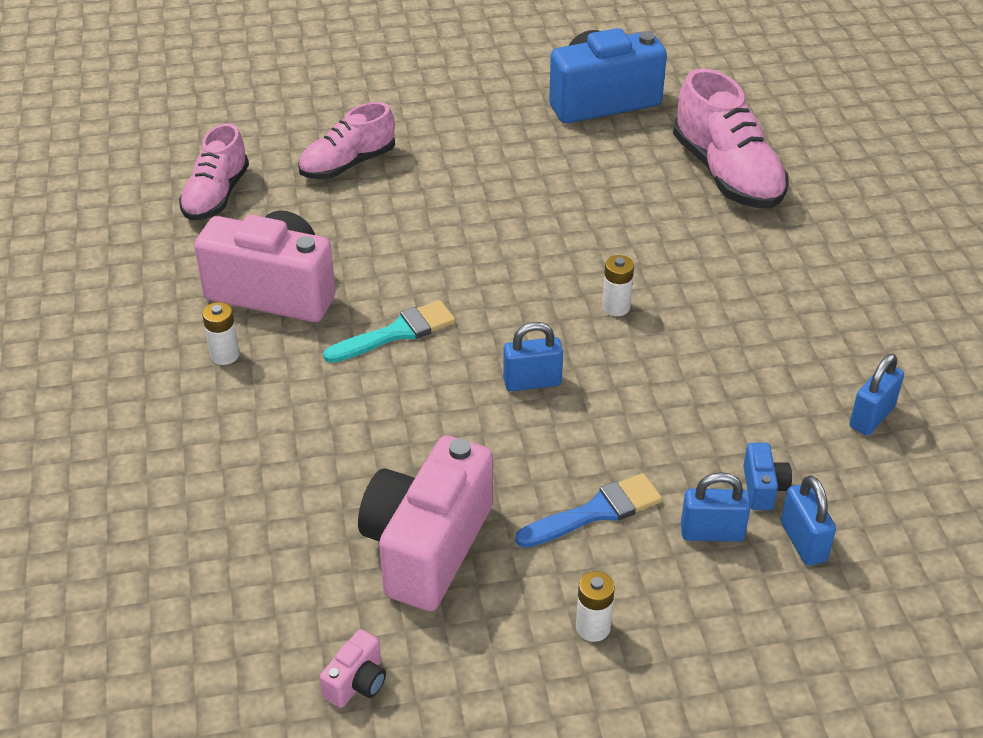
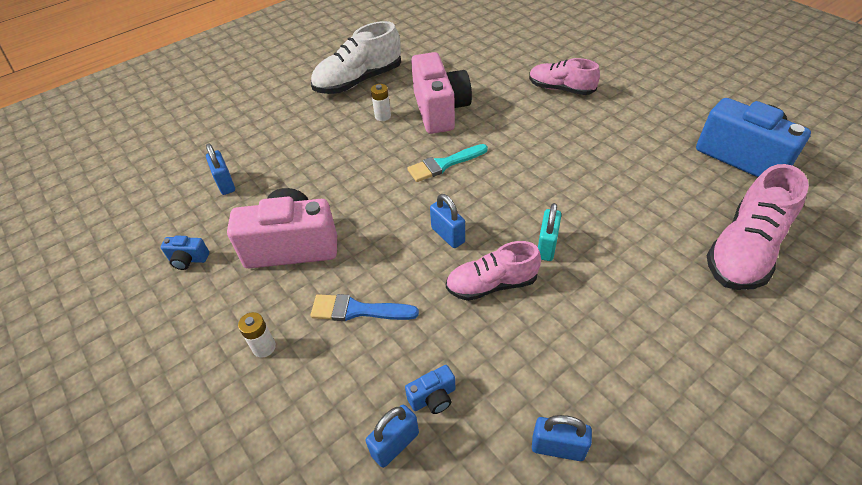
camera: 65 degrees right, 5 degrees up
pink shoe [179,123,249,220] -> pink shoe moved to [446,241,541,301]
pink camera [320,629,386,708] -> blue camera [161,236,209,270]
turquoise brush [323,300,455,363] -> turquoise brush turned 120 degrees clockwise [407,144,488,182]
blue brush [515,473,662,548] -> blue brush turned 150 degrees clockwise [310,294,419,321]
white battery [602,255,634,316] -> turquoise padlock [538,203,561,261]
blue padlock [681,472,751,542] -> blue padlock moved to [206,143,235,195]
none -> white shoe [311,21,401,94]

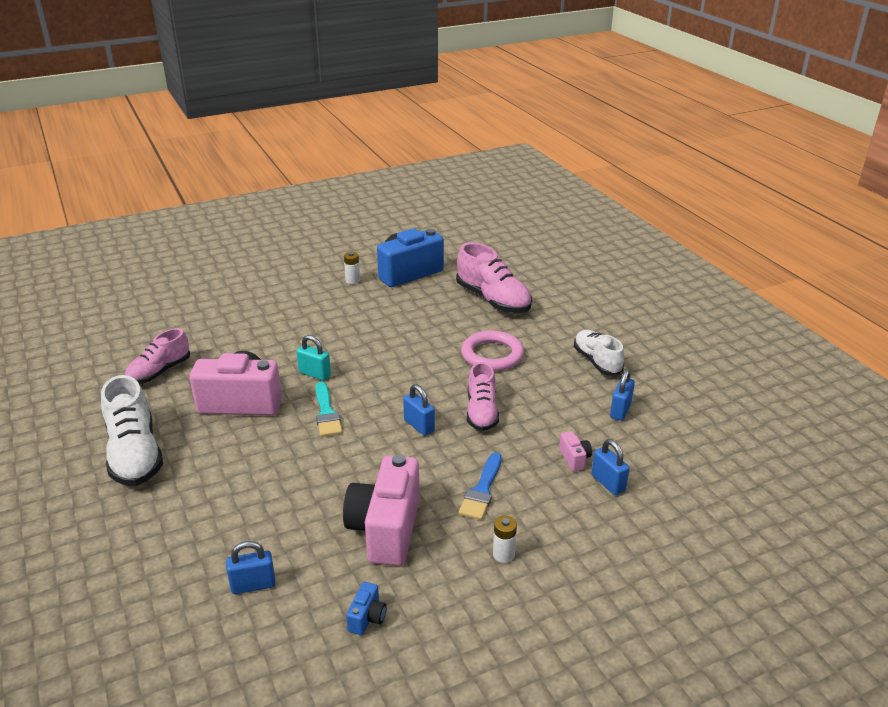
camera: 80 degrees left, 15 degrees down
white battery [371,84,391,121] -> white battery moved to [344,252,360,284]
blue camera [405,365,455,414] -> pink camera [559,431,592,472]
blue padlock [430,194,465,248] -> blue padlock turned 75 degrees clockwise [403,384,435,436]
pink shoe [529,58,600,95] -> pink shoe moved to [125,328,190,384]
turquoise padlock [538,203,561,261] -> turquoise padlock moved to [296,335,331,381]
none -> pink ring [461,331,524,371]
none -> white shoe [574,330,624,375]

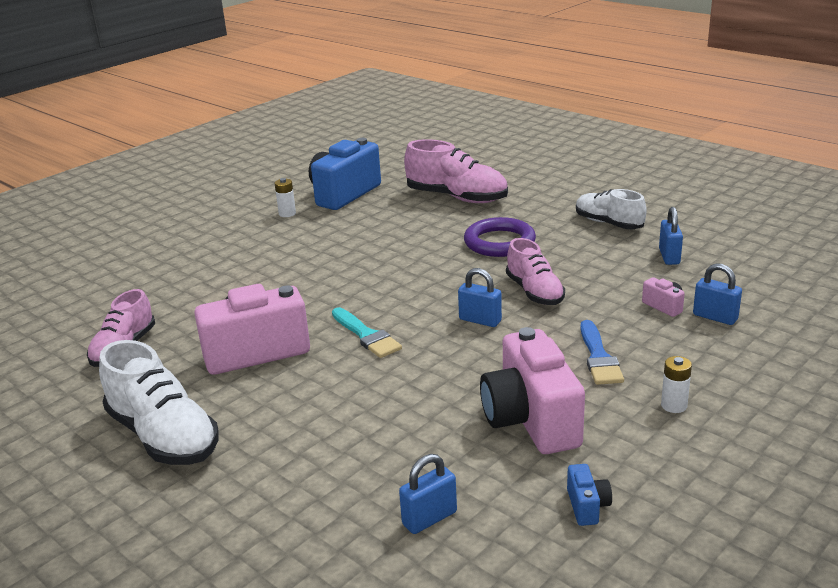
camera: 20 degrees left, 5 degrees down
turquoise padlock [296,335,331,381] -> none
pink ring [461,331,524,371] -> purple ring [464,217,536,257]

